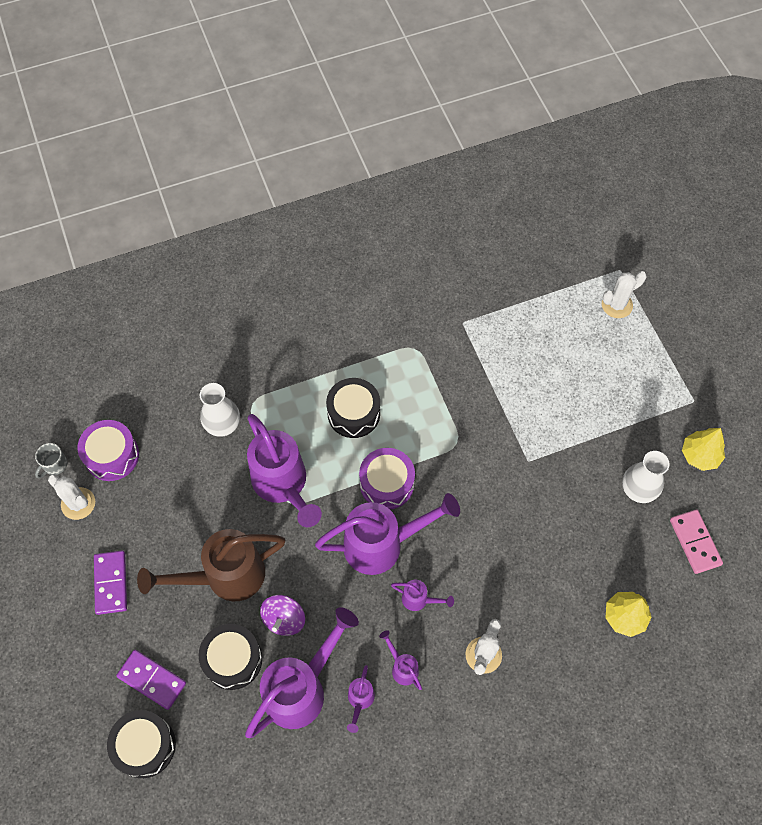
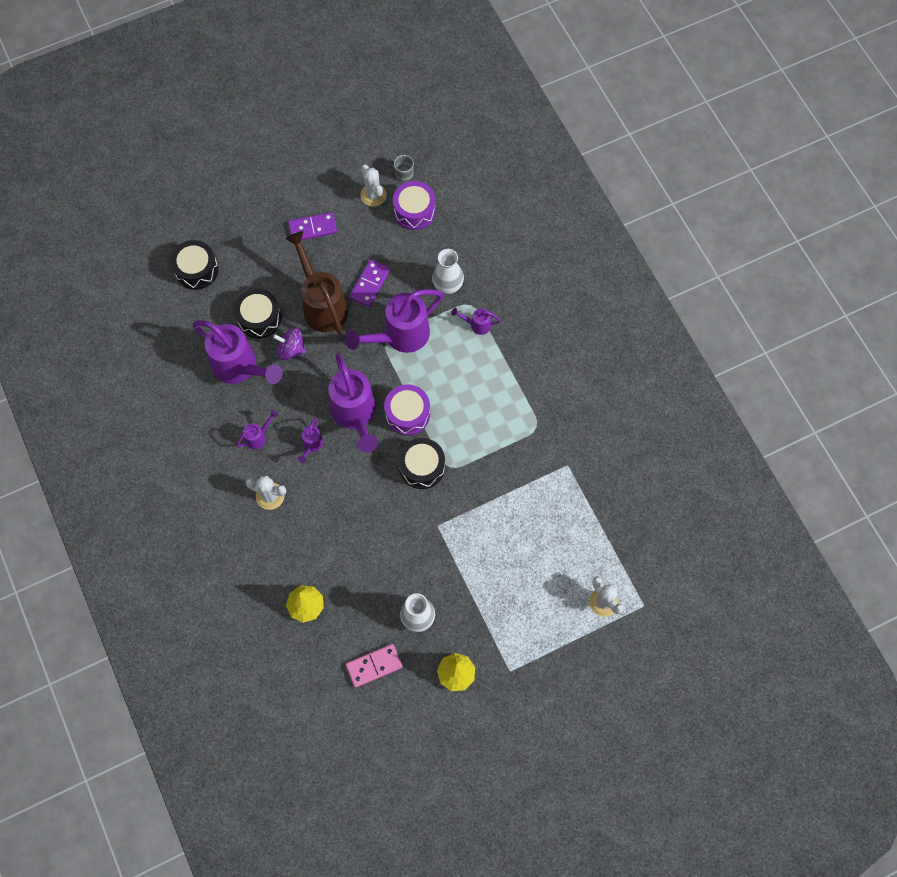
camera: 85 degrees right, 5 degrees up
white cactus [48,474,95,520] -> white cactus turned 60 degrees counterclockwise [360,165,387,207]
purple domino [116,650,186,710] -> purple domino moved to [349,259,390,307]
black drum [326,378,380,438] -> black drum moved to [399,438,445,489]
purple watering can [347,665,375,733] -> purple watering can moved to [451,308,501,335]

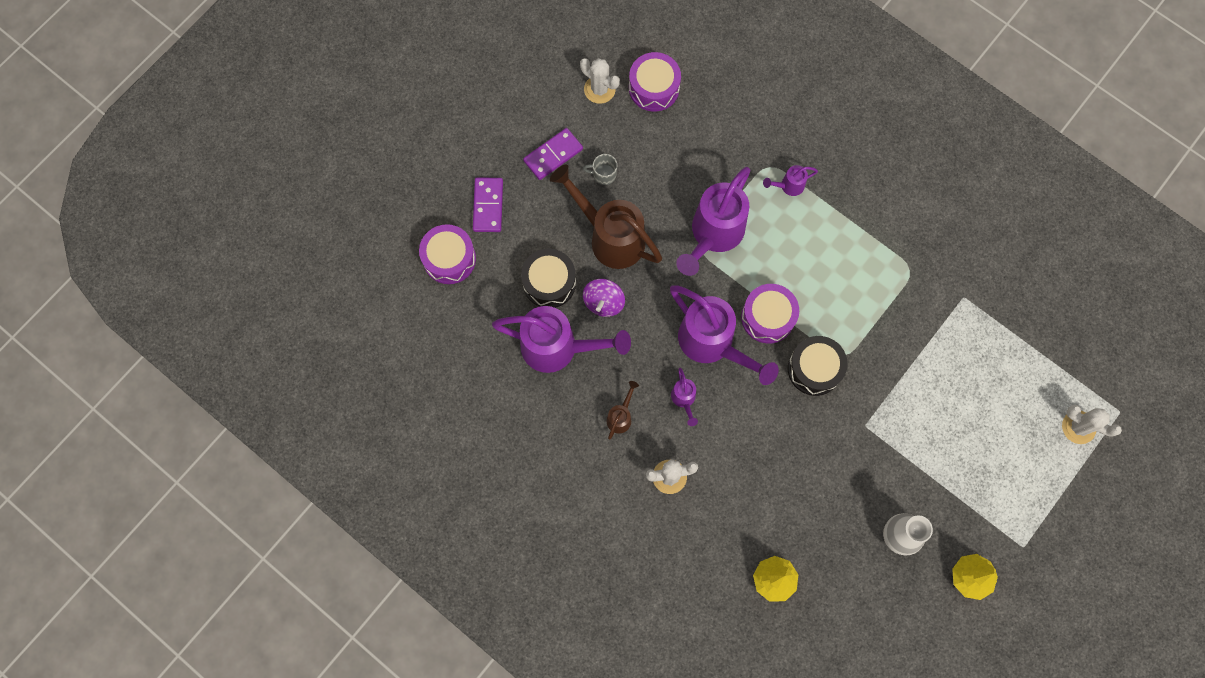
camera: 25 degrees left, 5 degrees up
black drum [171,240,218,290] -> purple drum [419,224,476,284]
purple watering can [237,410,278,449] -> brown watering can [606,381,639,439]
purple spinning top [273,328,306,361] -> purple spinning top turned 60 degrees counterclockwise [583,279,625,317]
pink domino [345,644,403,688] -> none
purple domino [349,259,390,307] -> purple domino moved to [473,177,503,232]
grey mug [388,155,414,182] -> grey mug moved to [583,154,617,185]
white vase [432,249,464,294] -> none

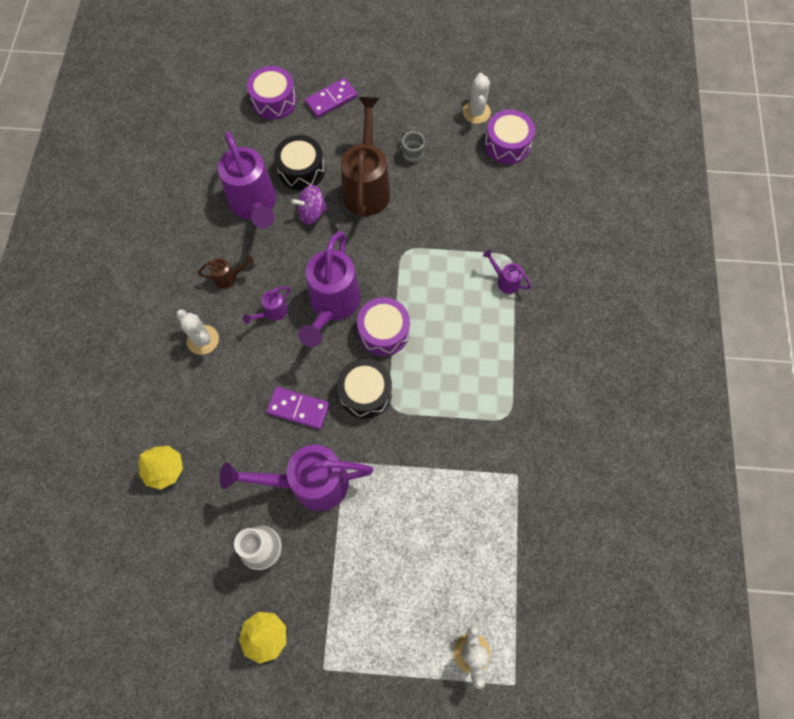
camera: 55 degrees right, 5 degrees down
purple domino [523,128,583,180] -> purple domino moved to [266,387,330,430]
purple watering can [676,167,750,276] -> purple watering can moved to [220,445,374,511]

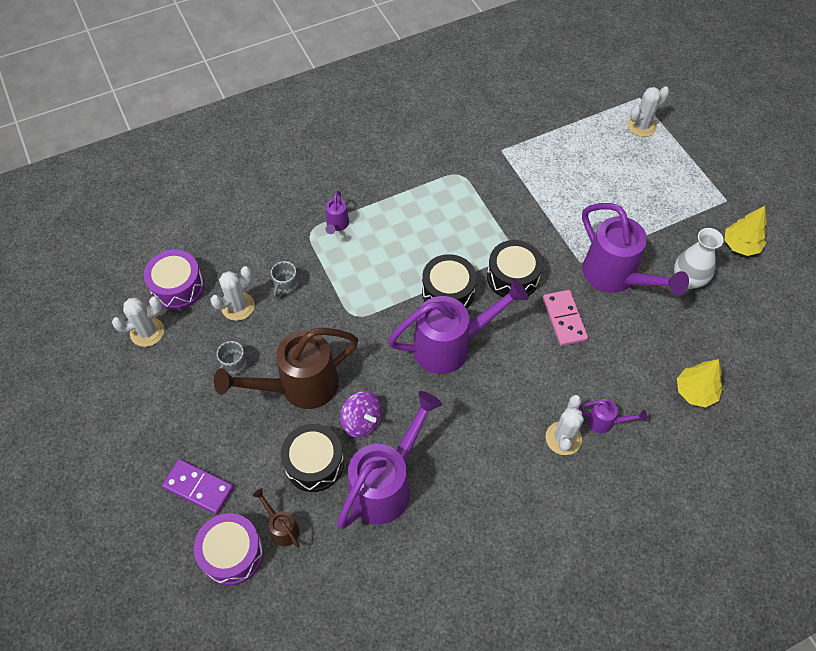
camera: 120 degrees left, 10 degrees down
brown watering can [198,255,254,289] -> brown watering can moved to [253,488,300,548]
purple watering can [243,286,290,324] -> purple watering can moved to [579,399,647,433]
purple domino [266,387,330,430] -> pink domino [543,290,588,346]
purple drum [357,297,410,356] -> black drum [422,254,477,309]
none -> white cactus [211,266,255,321]
none -> grey mug [271,261,298,298]

